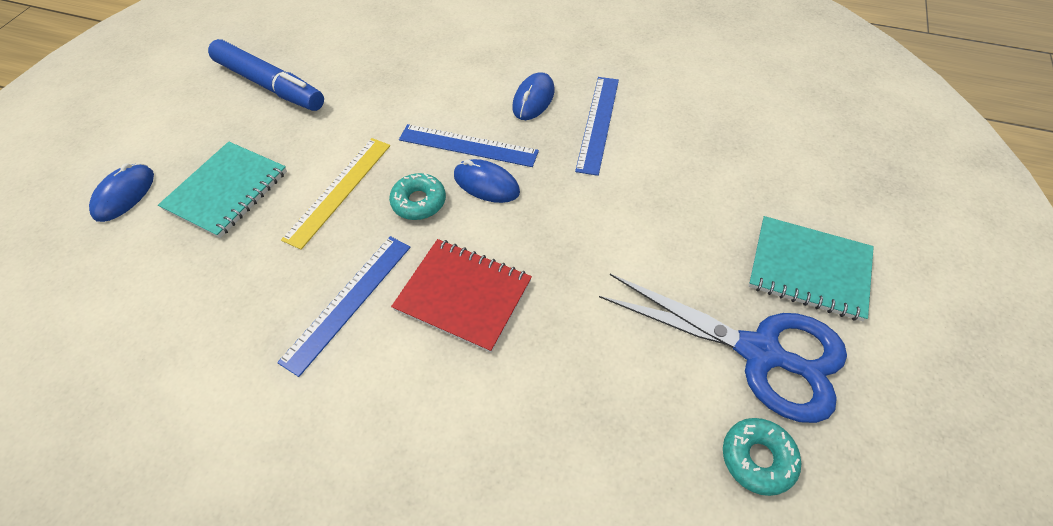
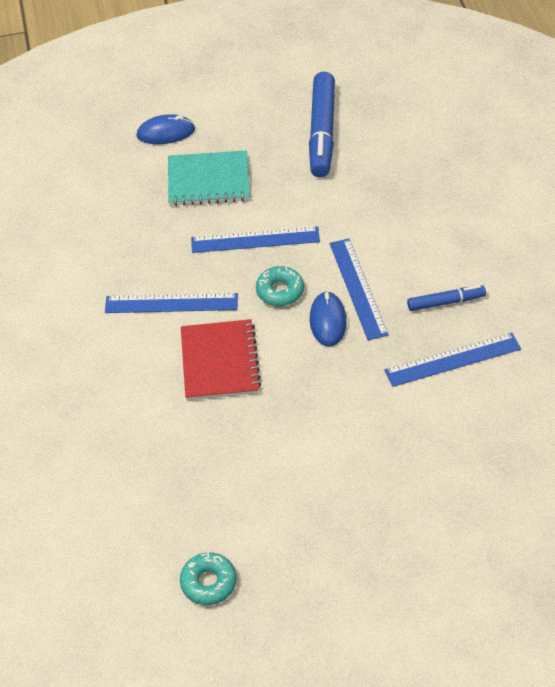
camera: 60 degrees right, 5 degrees down
yellow ruler [281,138,390,250] -> blue ruler [191,226,320,253]
blue mouse [512,72,555,120] -> blue marker [407,285,486,311]
blue scissors [599,274,847,423] -> none
turquoise notebook [748,216,874,321] -> none

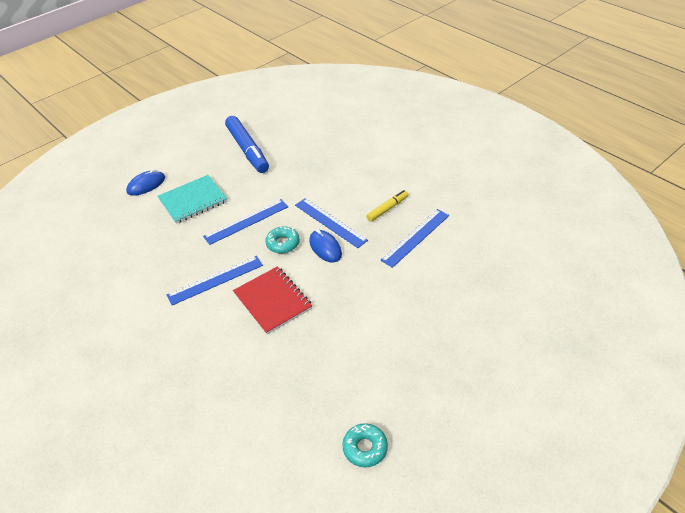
camera: 30 degrees left, 5 degrees down
blue marker [407,285,486,311] -> yellow marker [366,190,409,222]

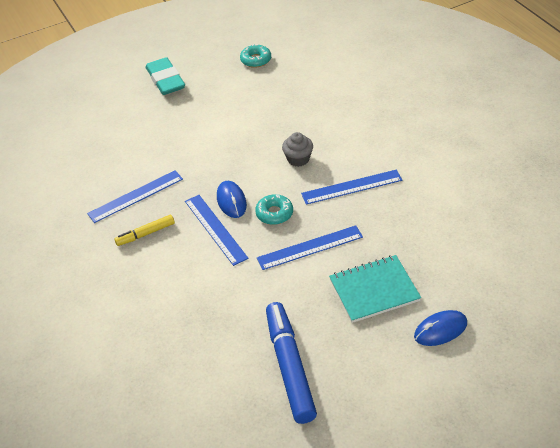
camera: 165 degrees left, 0 degrees up
red notebook [233,266,312,335] -> grey cupcake [282,132,313,167]
none -> turquoise eraser [146,57,185,95]

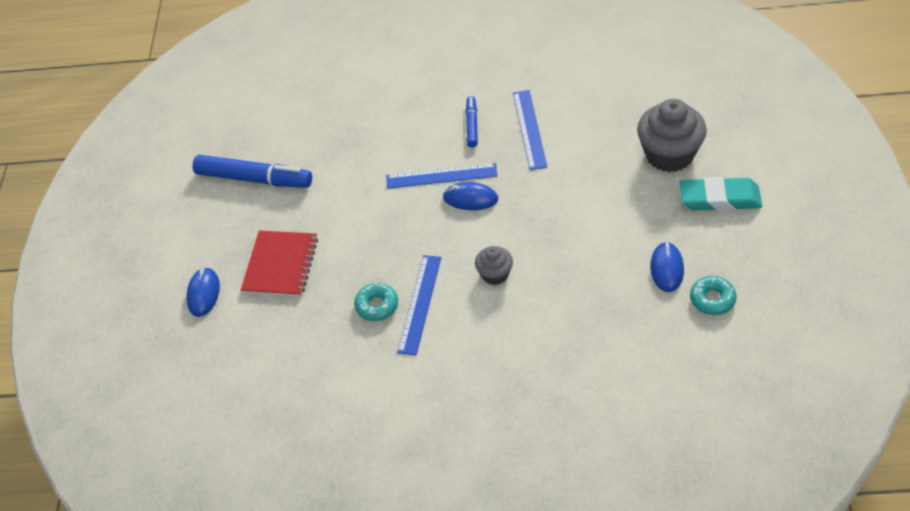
camera: 120 degrees right, 5 degrees up
yellow marker [114,215,175,246] -> blue marker [466,96,478,148]
turquoise donut [255,194,293,225] -> turquoise donut moved to [354,283,398,321]
blue ruler [257,225,363,270] -> none
turquoise notebook [329,255,421,323] -> red notebook [241,230,318,297]
none -> grey cupcake [637,99,707,172]
none -> blue mouse [650,241,684,292]

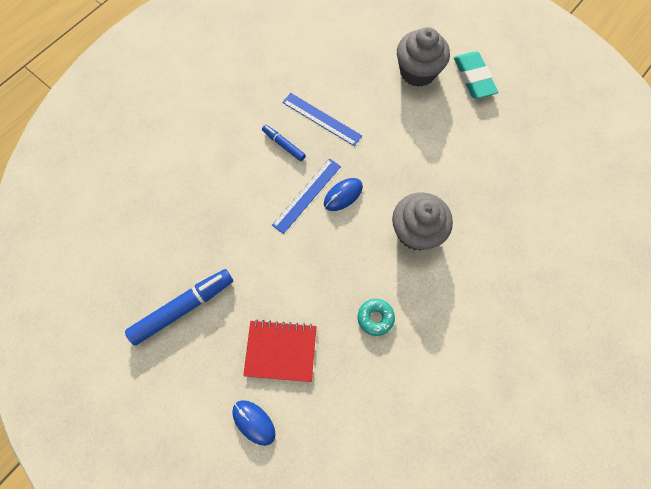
camera: 55 degrees left, 20 degrees up
red notebook [241,230,318,297] -> red notebook turned 45 degrees counterclockwise [243,319,317,382]
blue ruler [397,255,441,356] -> none
grey cupcake [475,246,513,285] -> grey cupcake [392,192,453,251], size x1.89
blue mouse [650,241,684,292] -> none
turquoise eraser [680,177,762,211] -> turquoise eraser turned 60 degrees counterclockwise [454,51,498,99]
turquoise donut [690,276,737,315] -> none

